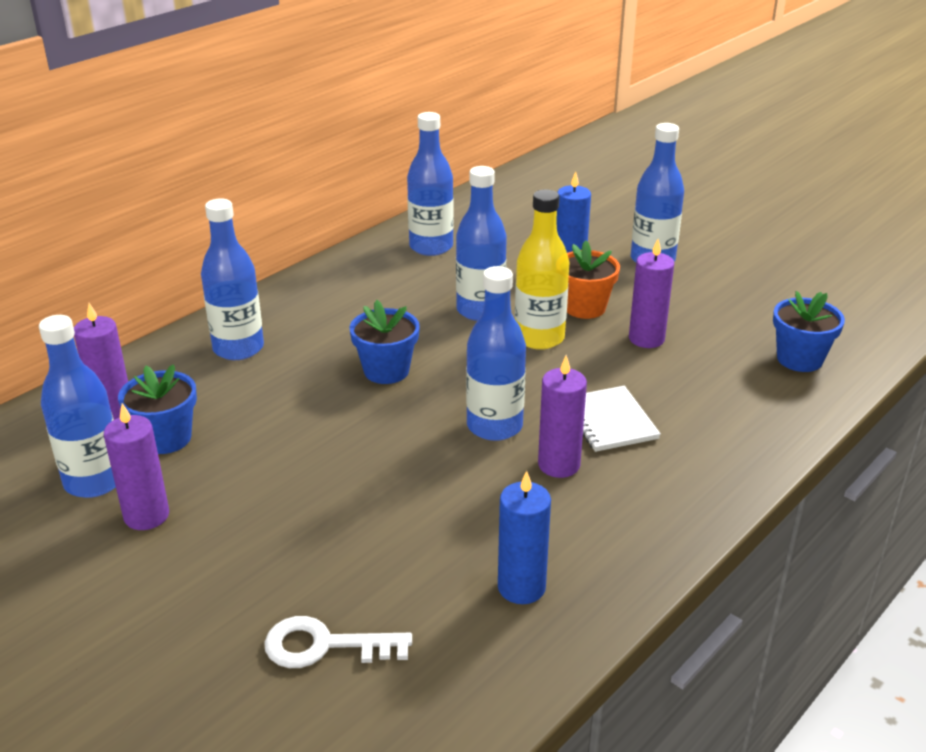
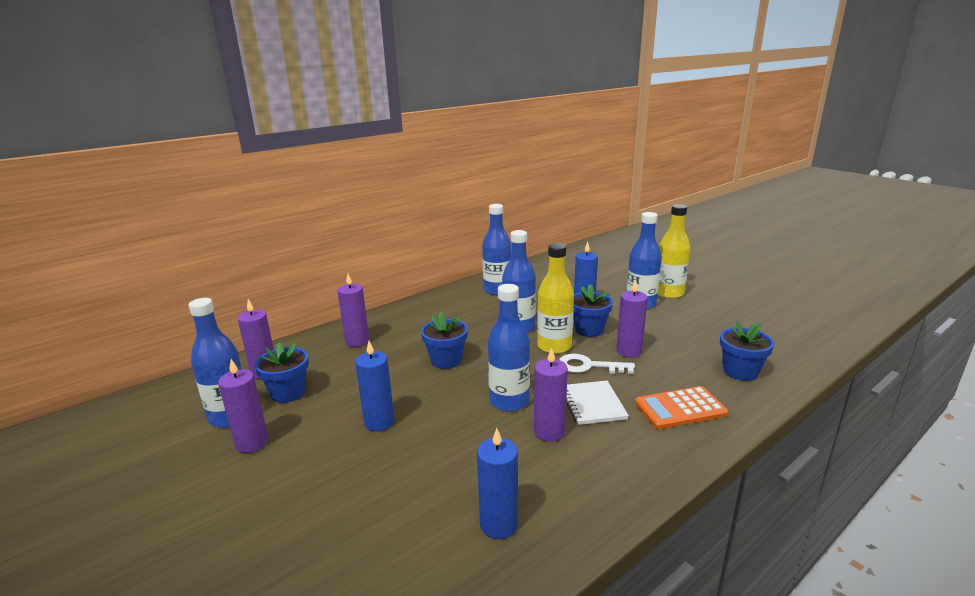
camera: 10 degrees right, 10 degrees down
blue bottle [201,198,264,360] -> purple candle [338,274,369,347]
white key [264,616,412,668] -> white key moved to [559,354,635,374]
orange flower pot [567,240,620,319] -> blue flower pot [573,284,613,337]
none -> blue candle [355,341,394,431]
none -> orange calculator [635,386,728,429]
none -> yellow bottle [658,204,690,299]

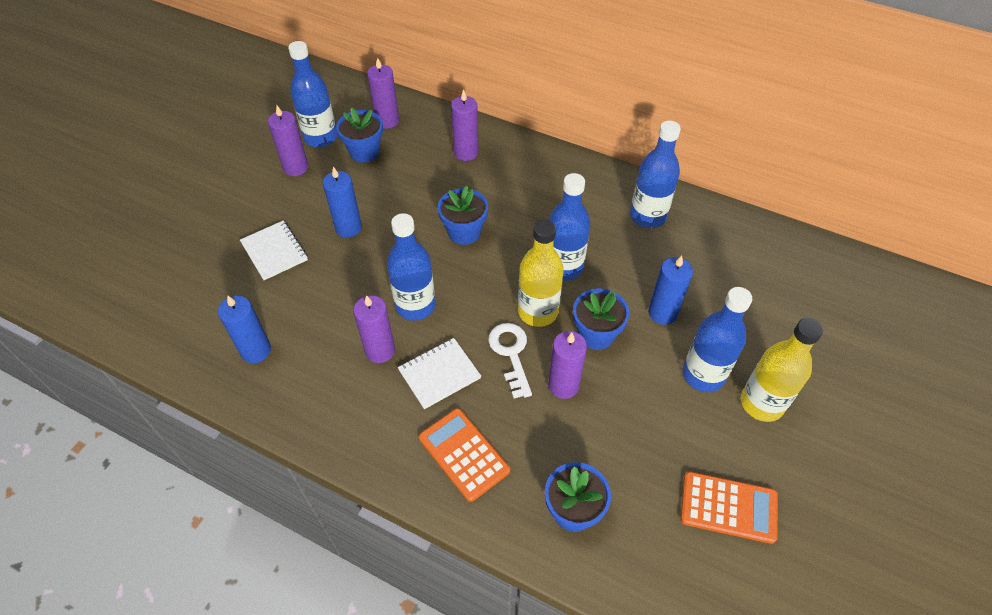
camera: 65 degrees right, 30 degrees up
none -> white notebook [240,221,308,280]
none -> orange calculator [681,472,778,544]

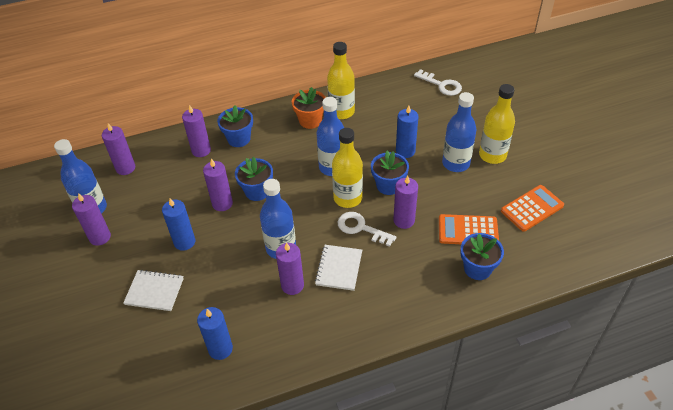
camera: 45 degrees left, 5 degrees down
blue flower pot [336,108,383,163] -> blue flower pot moved to [217,105,253,147]
orange calculator [419,408,510,502] -> orange calculator moved to [439,214,499,244]
blue bottle [630,121,681,228] -> yellow bottle [327,42,355,119]
none -> purple candle [203,158,233,211]
none -> orange flower pot [292,87,326,129]
none -> white key [414,69,462,96]

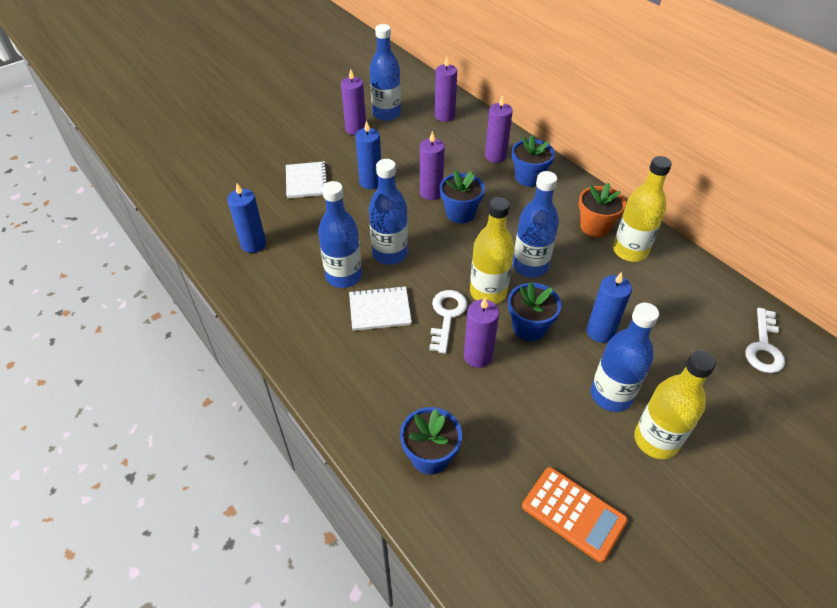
camera: 70 degrees right, 0 degrees up
purple candle [276,242,304,295] -> blue bottle [318,181,362,288]
orange calculator [439,214,499,244] -> none

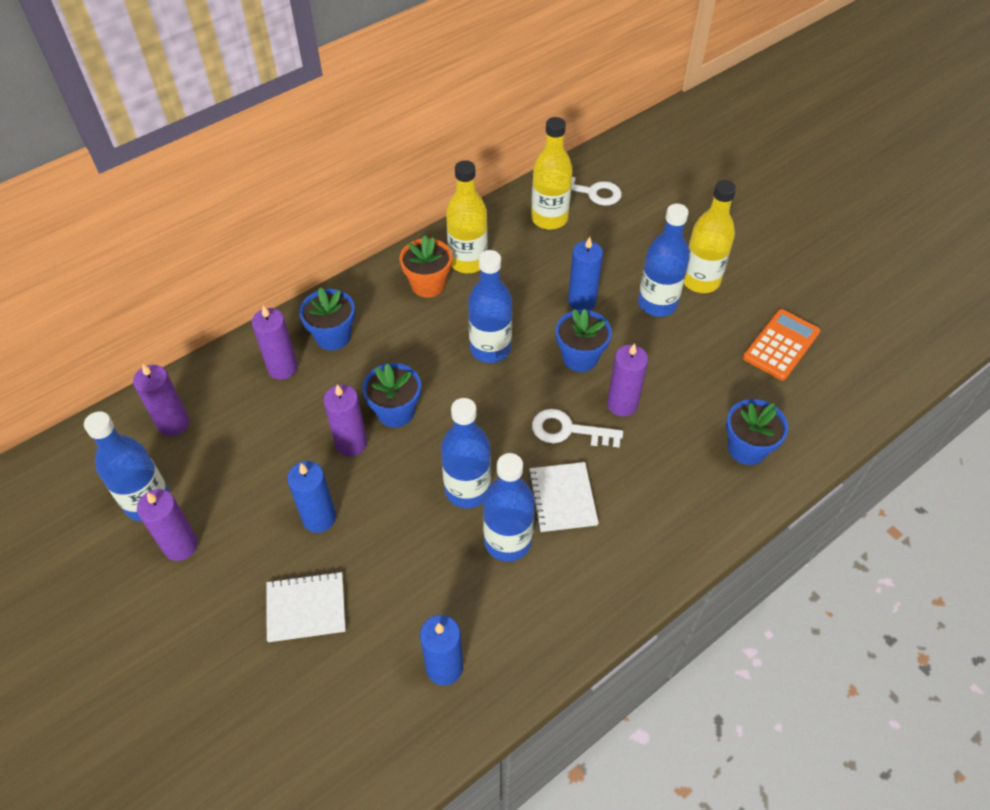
camera: 90 degrees left, 5 degrees up
yellow bottle [470,197,514,304] -> yellow bottle moved to [531,117,573,230]

